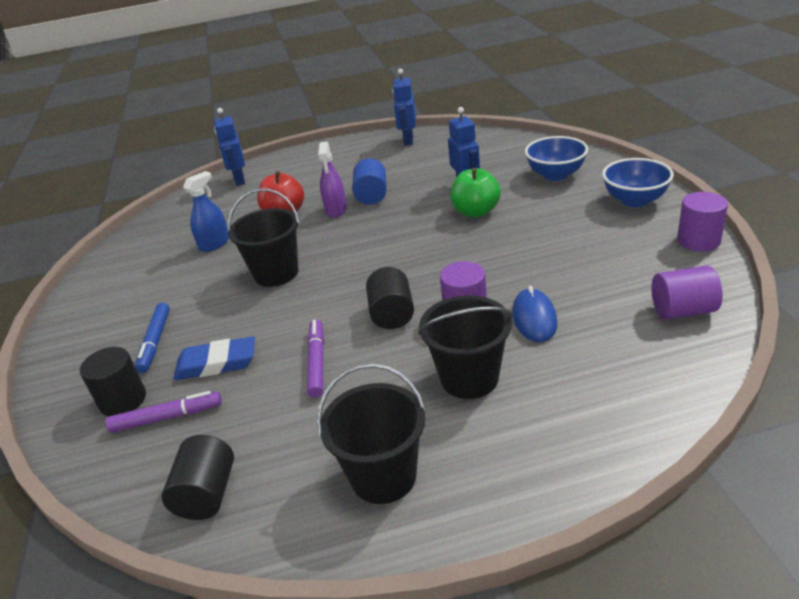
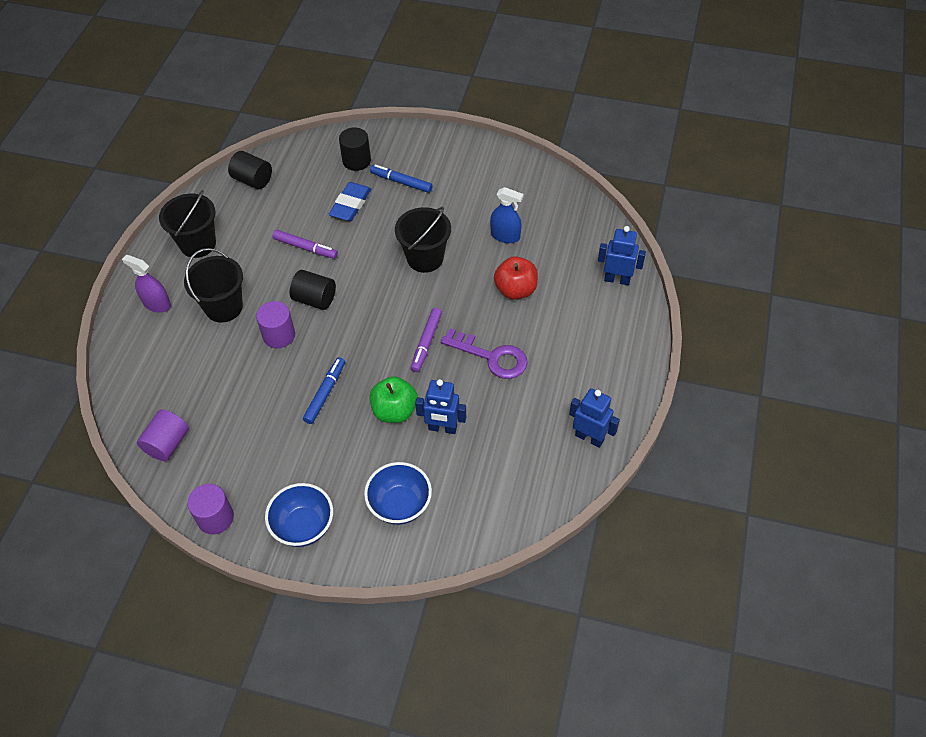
camera: 115 degrees right, 20 degrees up
purple marker [106,391,222,433] -> purple marker moved to [411,308,442,372]
blue spray bottle [183,171,229,252] -> blue spray bottle turned 45 degrees counterclockwise [490,187,523,243]
purple spray bottle [318,141,347,218] -> purple spray bottle moved to [122,255,171,313]
blue cylinder [352,159,387,205] -> purple key [441,328,528,379]
blue mouse [512,286,557,342] -> none
none -> blue marker [303,357,345,424]

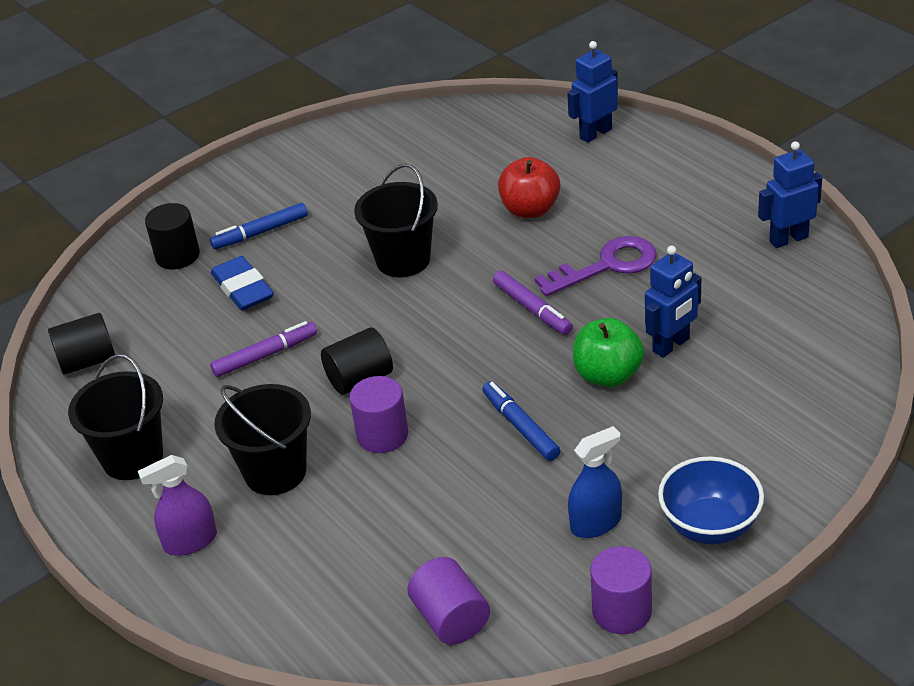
camera: 50 degrees left, 15 degrees down
blue bowl [364,462,432,525] -> none
blue spray bottle [490,187,523,243] -> blue spray bottle moved to [568,426,622,538]

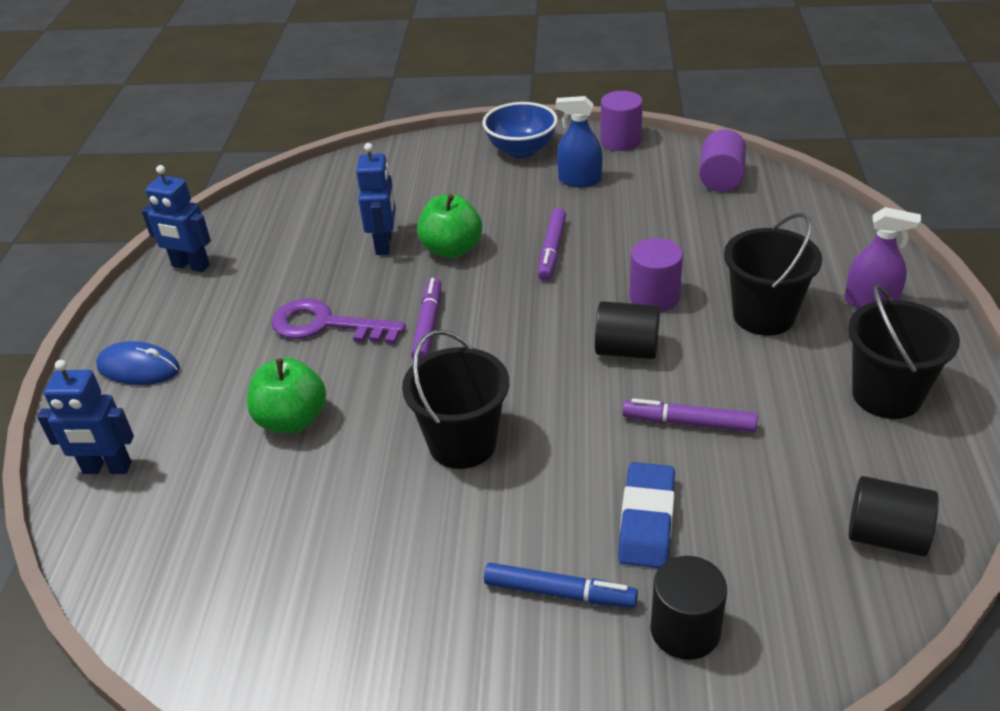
camera: 140 degrees left, 0 degrees up
blue marker [482,381,561,461] -> purple marker [538,208,566,281]
red apple [498,157,560,218] -> green apple [247,358,326,433]
blue robot [645,246,701,358] -> blue robot turned 90 degrees clockwise [356,143,396,255]
none -> blue mouse [96,341,180,385]

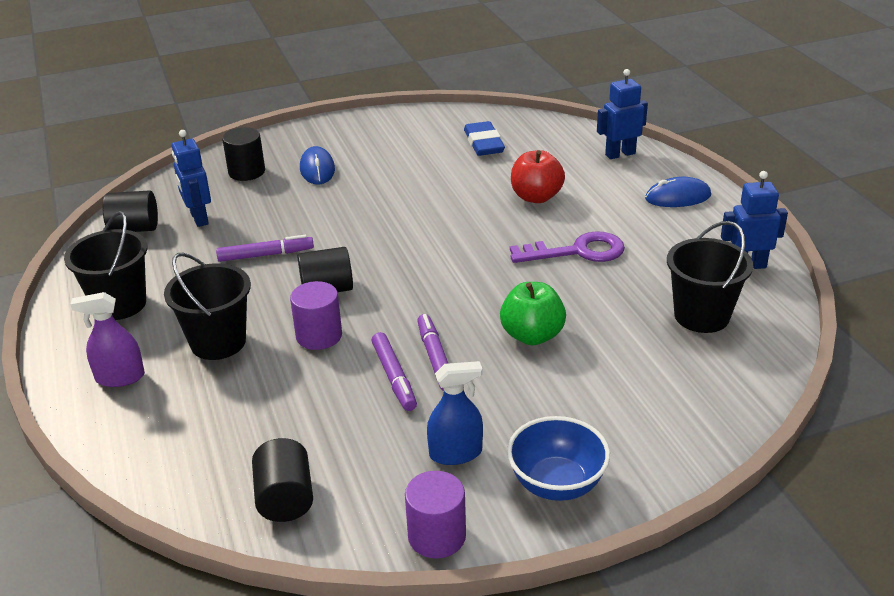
camera: 155 degrees right, 5 degrees down
green apple [247,358,326,433] -> red apple [511,150,565,203]
blue robot [356,143,396,255] -> blue robot moved to [172,130,211,227]
black bucket [402,330,509,469] -> black bucket moved to [667,221,753,333]
purple marker [411,278,441,360] -> purple marker moved to [372,332,417,411]
blue marker [484,563,638,608] -> blue mouse [300,146,335,184]
blue eraser [618,462,675,568] -> blue eraser moved to [464,121,505,156]
purple cylinder [699,129,746,192] -> black cylinder [252,438,313,522]

